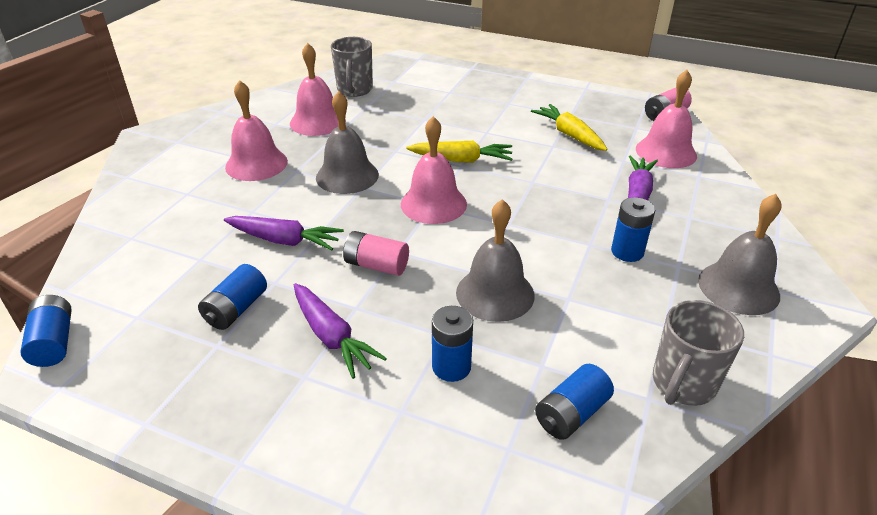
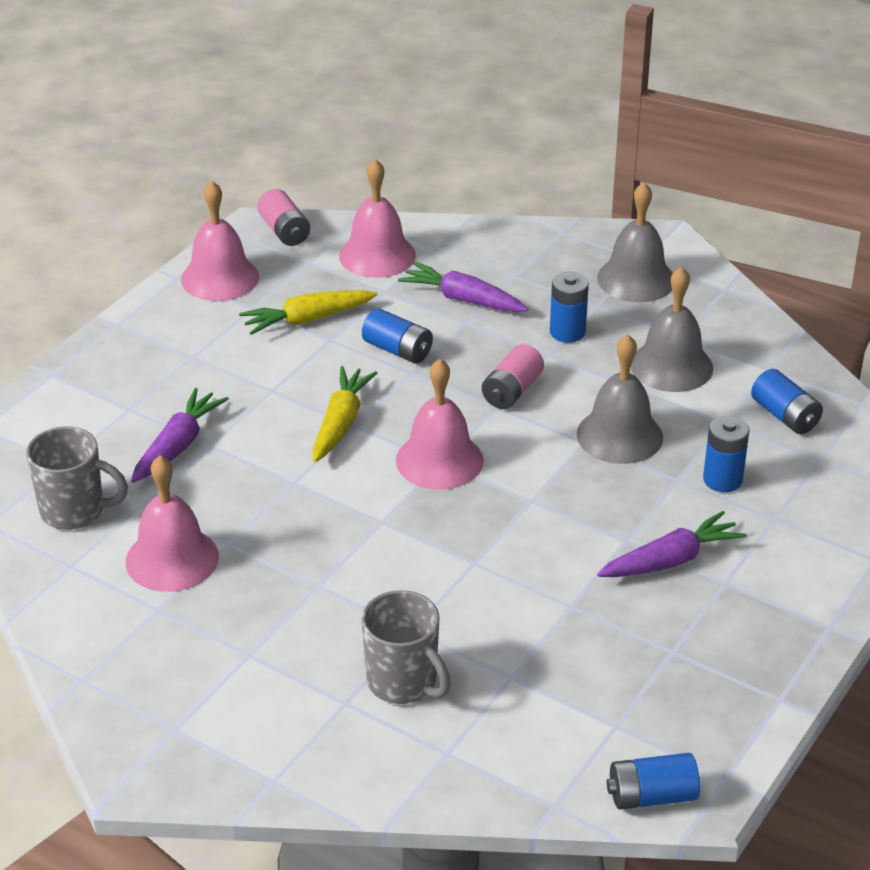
camera: 80 degrees left, 0 degrees up
blue battery [198,264,267,330] -> blue battery moved to [362,308,433,364]
purple carrot [224,216,344,251] -> purple carrot moved to [131,388,229,483]
pink bell [225,80,288,181] -> pink bell moved to [181,181,259,301]
grey bell [316,91,379,194] -> grey bell moved to [631,266,713,392]
pink battery [343,231,409,276] -> pink battery moved to [482,344,544,409]
grey mug [653,300,744,406] -> grey mug moved to [361,590,451,704]

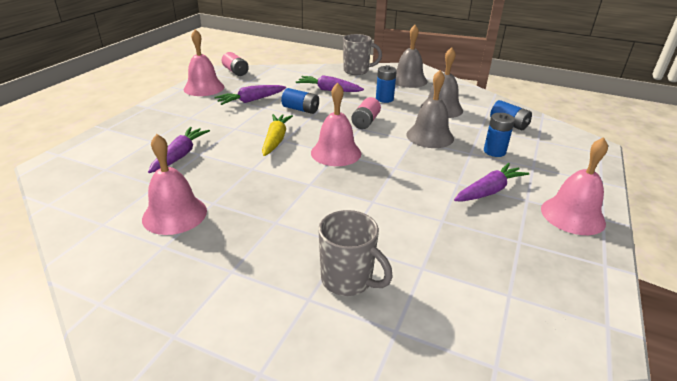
camera: 10 degrees left, 5 degrees down
grey mug [26,426,128,530] -> grey mug moved to [343,34,382,75]
yellow carrot [239,290,378,335] -> purple carrot [215,85,286,105]
pink bell [339,159,416,278] -> pink bell moved to [541,137,608,235]
blue battery [607,753,700,810] -> none

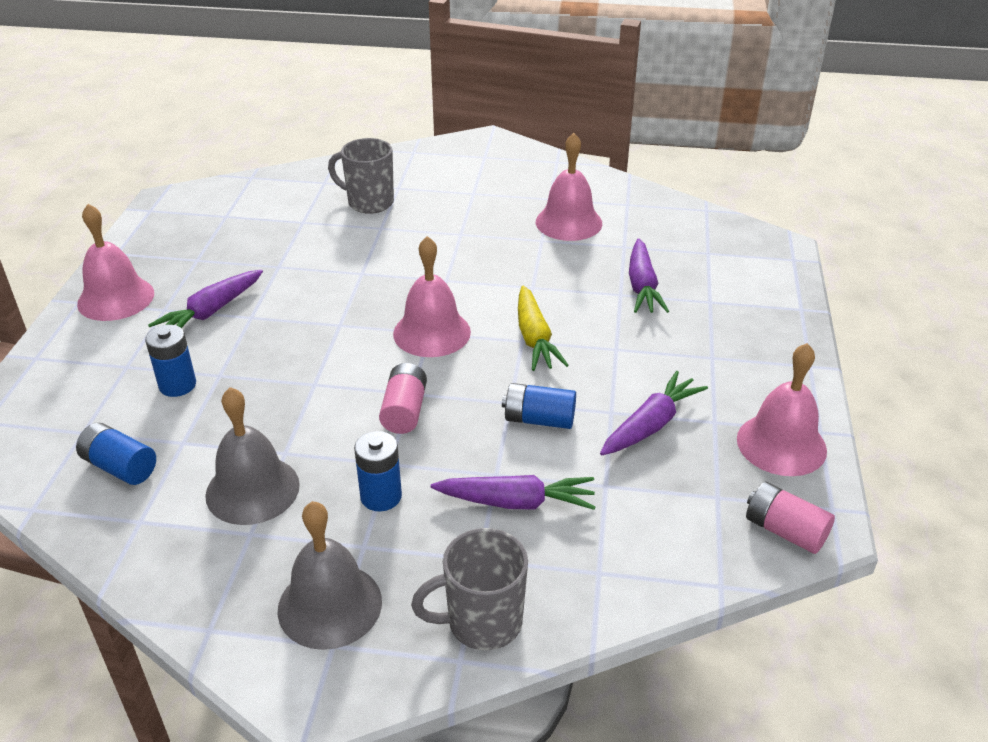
camera: 165 degrees right, 5 degrees up
grey bell [406,70,454,148] -> none

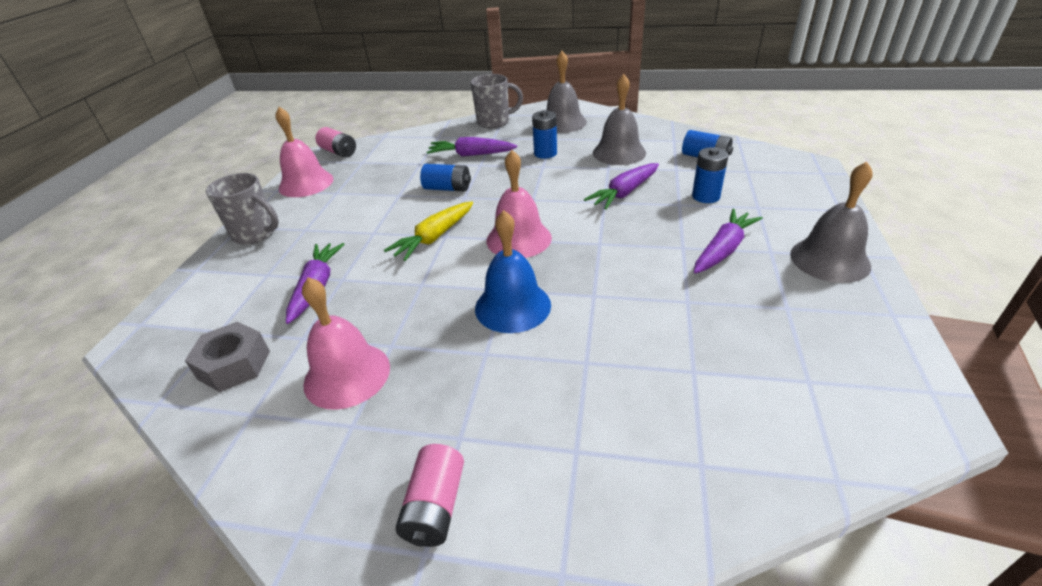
camera: 175 degrees left, 0 degrees up
pink bell [77,204,154,321] -> grey bell [790,161,872,283]
grey mug [328,138,394,214] -> grey mug moved to [206,173,279,245]
pink battery [379,363,427,434] -> pink battery moved to [396,444,464,547]
yellow carrot [518,285,569,371] -> yellow carrot turned 135 degrees counterclockwise [384,202,473,261]
purple carrot [600,371,708,455] -> purple carrot moved to [584,163,659,210]
none -> grey nut [185,322,270,392]
none -> blue bell [475,210,551,333]

